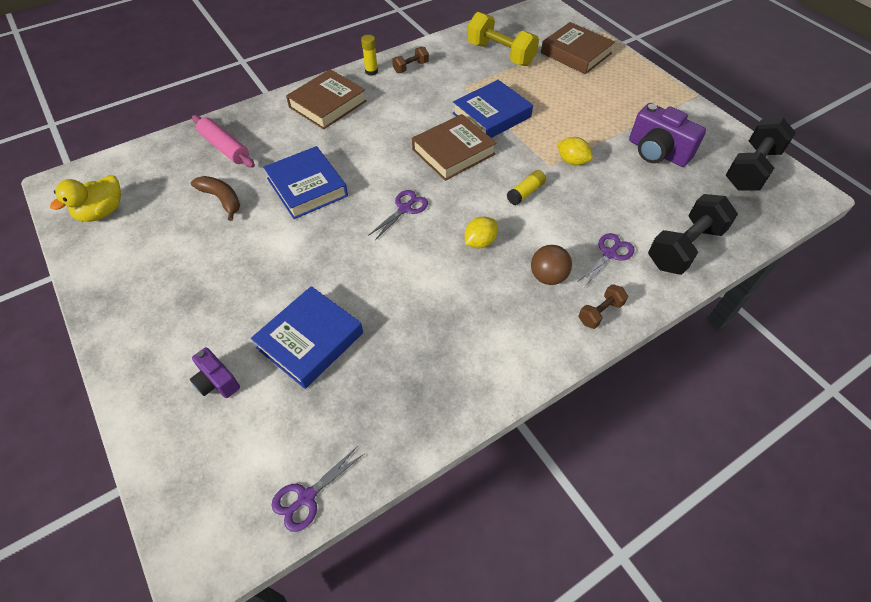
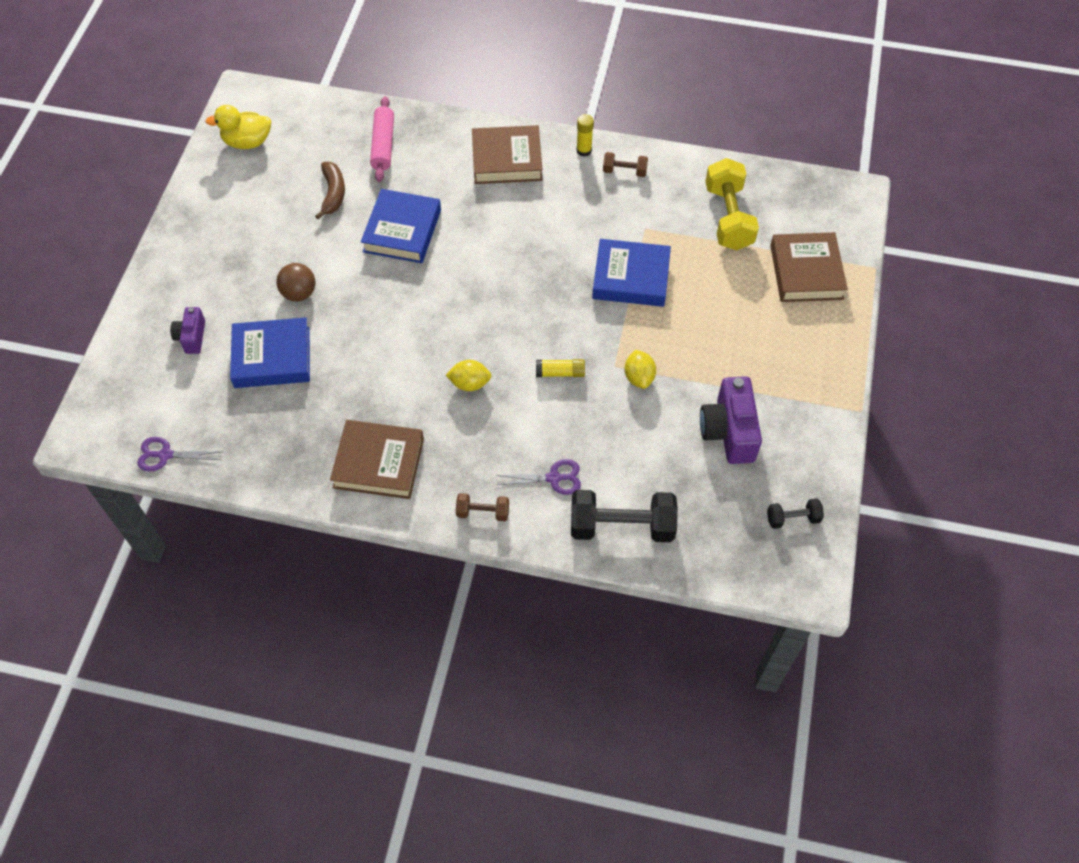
camera: 45 degrees right, 5 degrees up
purple scissors [368,190,428,240] -> none
brown book [412,114,497,181] -> brown book moved to [330,420,424,499]
brown ball [531,245,572,285] -> brown ball moved to [276,263,316,301]
black dumbbell [725,118,796,191] -> black dumbbell [767,498,824,529], size x0.50

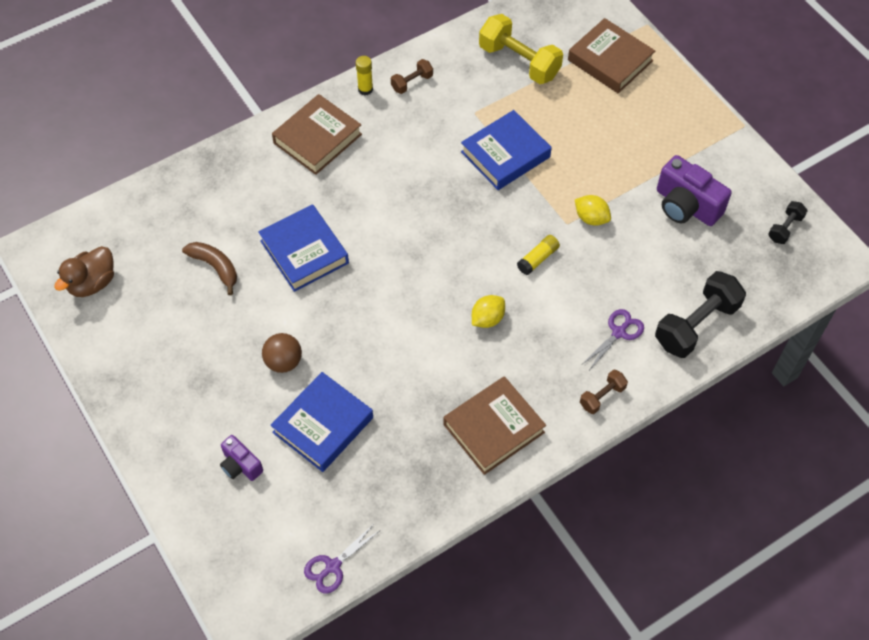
camera: 45 degrees left, 0 degrees up
yellow duck [205,105,271,149] -> brown duck [54,246,114,297]
pink rolling pin [370,96,394,182] -> none

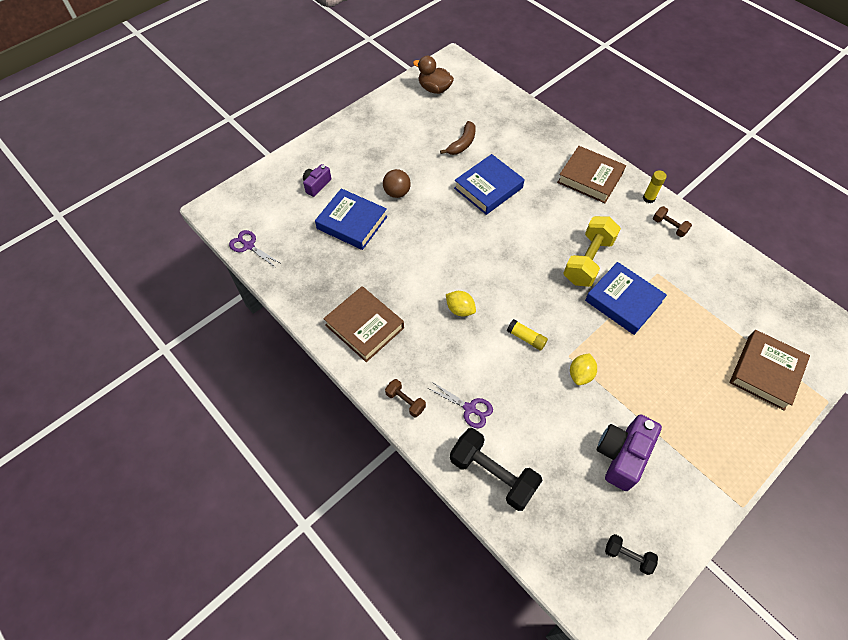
camera: 80 degrees right, 0 degrees up
yellow dumbbell [479,14,563,84] -> yellow dumbbell moved to [563,216,621,287]

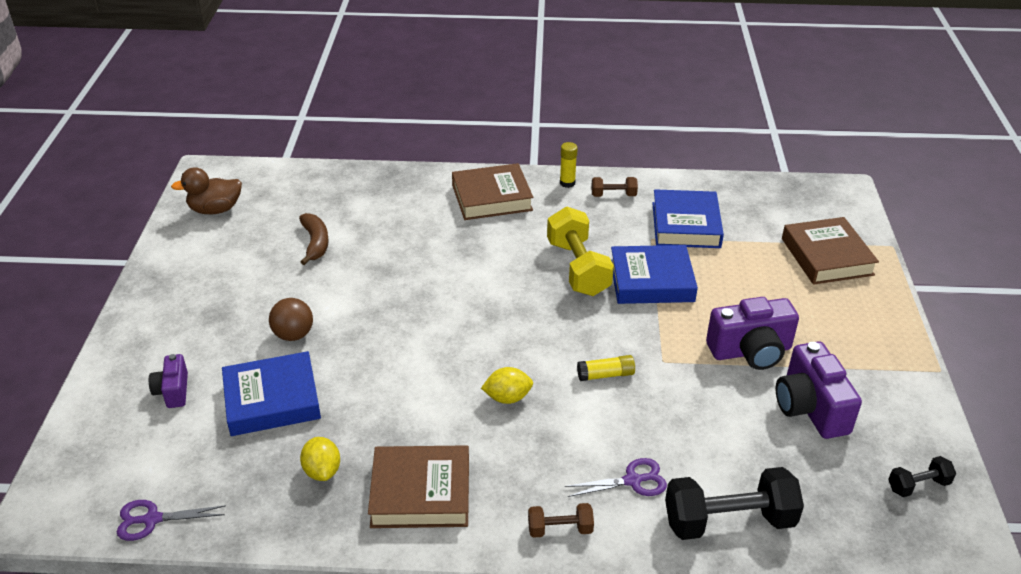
camera: 45 degrees left, 20 degrees down
blue book [454,154,525,215] -> blue book moved to [652,189,724,248]
yellow lemon [570,353,597,385] -> yellow lemon moved to [300,437,340,481]
none -> purple camera [706,297,799,370]

